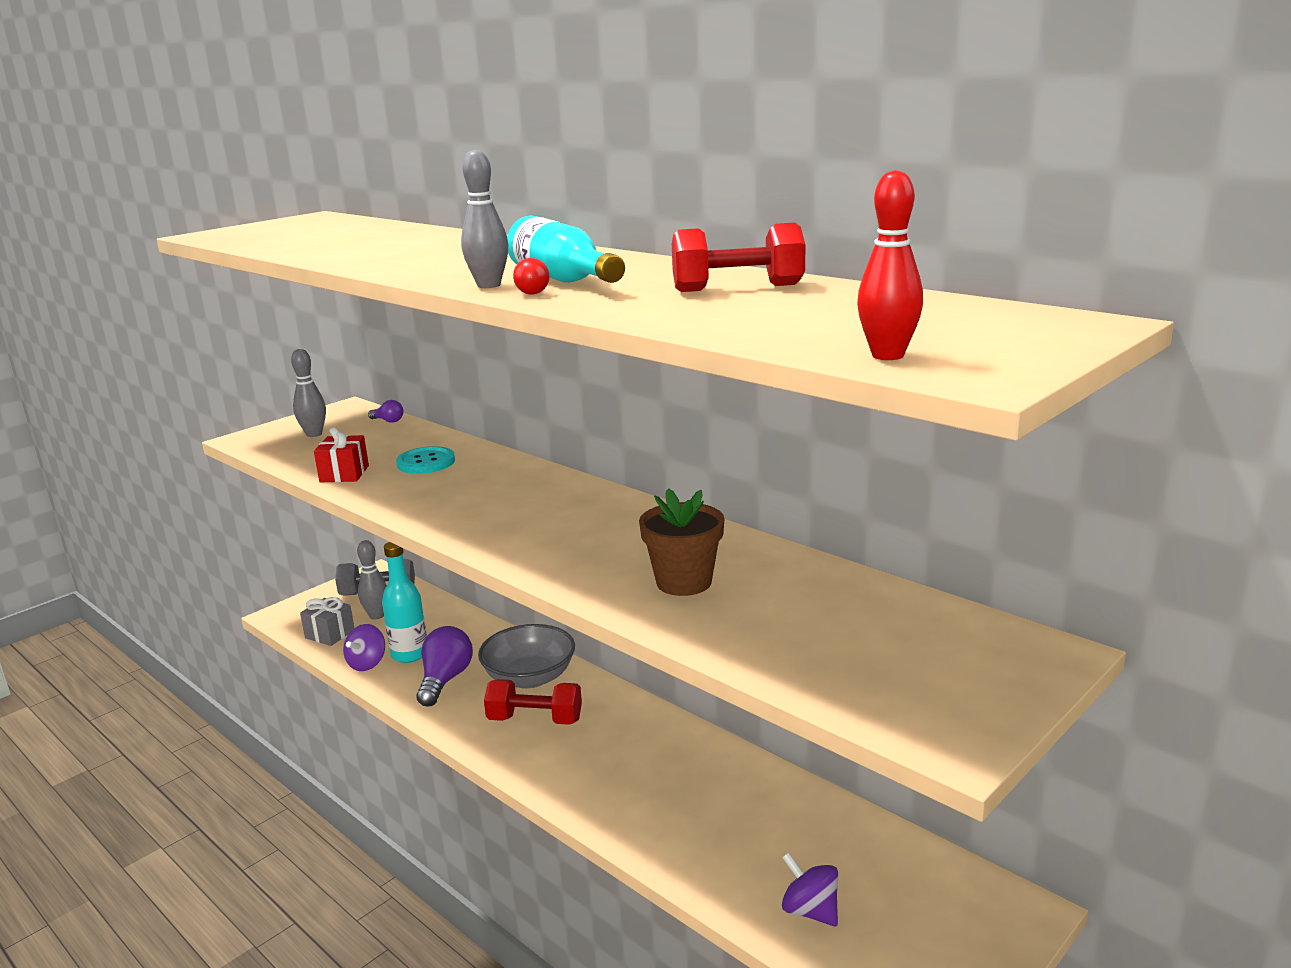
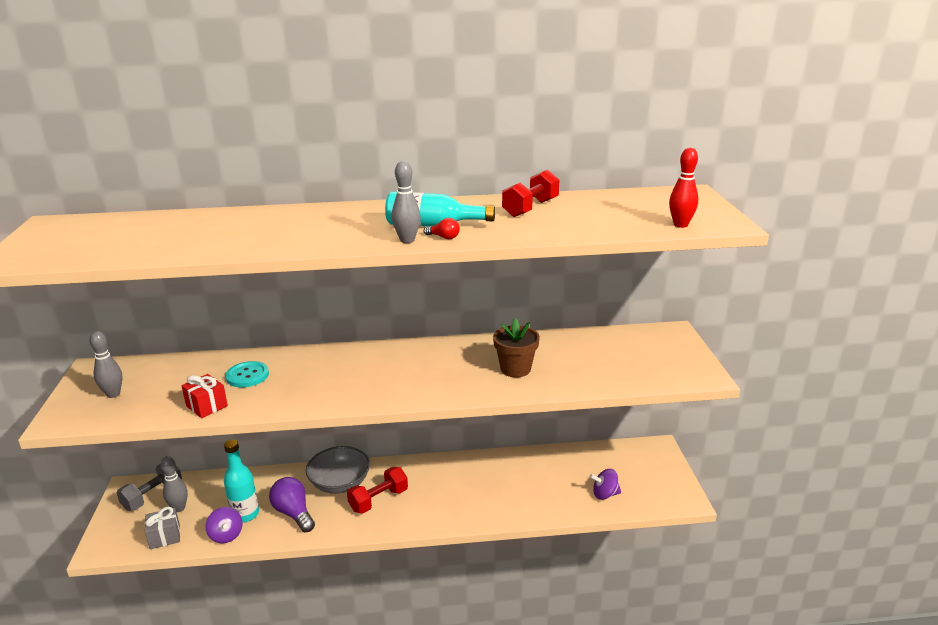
camera: 50 degrees left, 5 degrees up
purple light bulb [368,400,403,423] -> none

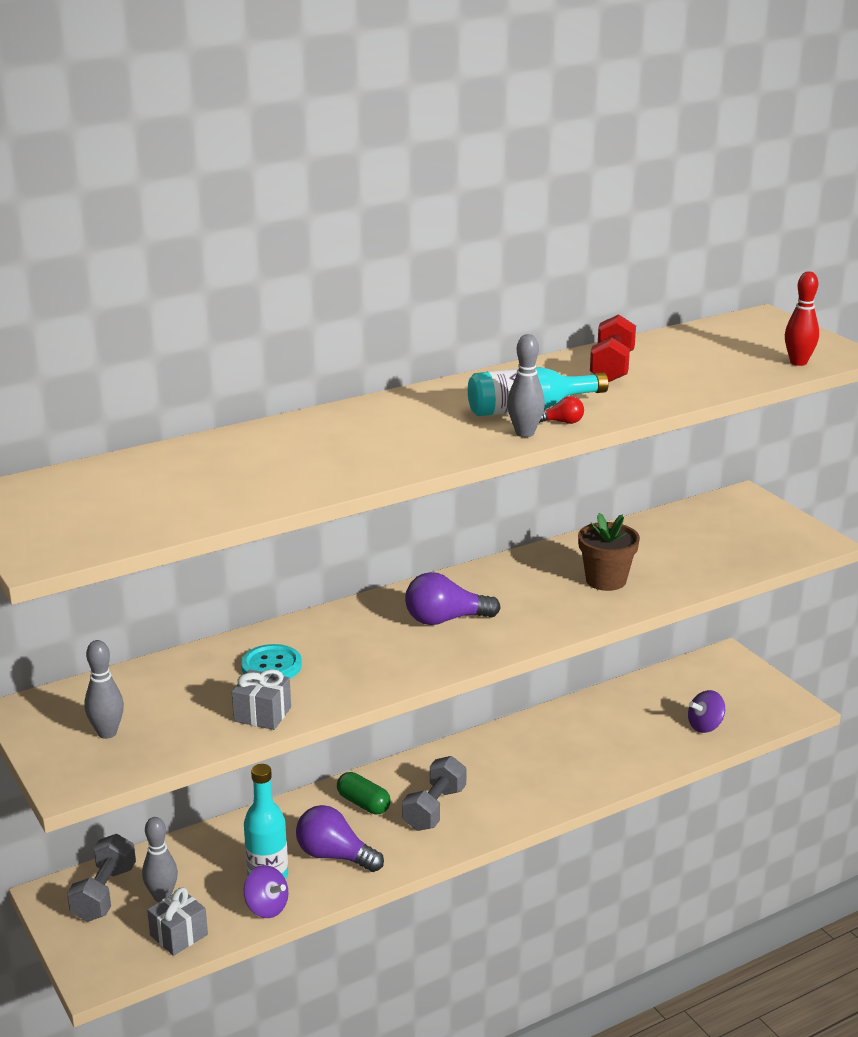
camera: 25 degrees left, 0 degrees up
red gift [181,374,228,418] -> grey gift [232,669,291,730]
grey bowl [306,446,370,494] -> green capsule [337,772,391,815]
red dumbbell [347,467,408,514] -> grey dumbbell [402,756,467,831]
none -> purple light bulb [405,572,501,625]

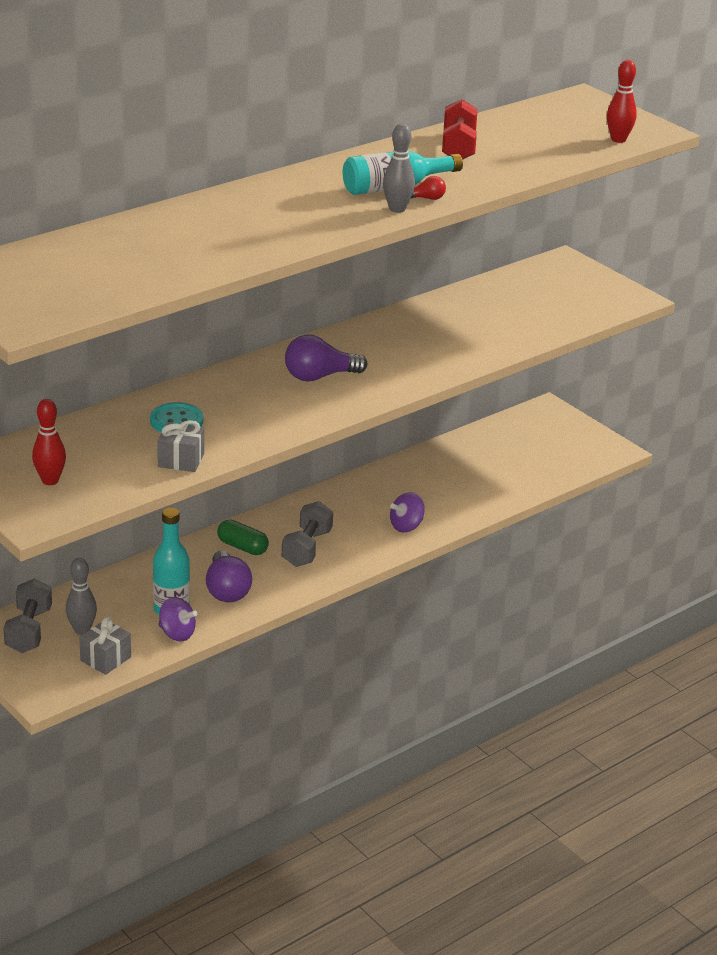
camera: 10 degrees left, 5 degrees up
grey bowling pin [84,640,124,739] -> red bowling pin [32,399,66,485]
purple light bulb [296,805,384,872] -> purple light bulb turned 120 degrees counterclockwise [206,550,252,602]
brown flower pot [578,513,640,591] -> none
purple spinning top [688,690,725,733] -> purple spinning top moved to [390,492,425,532]

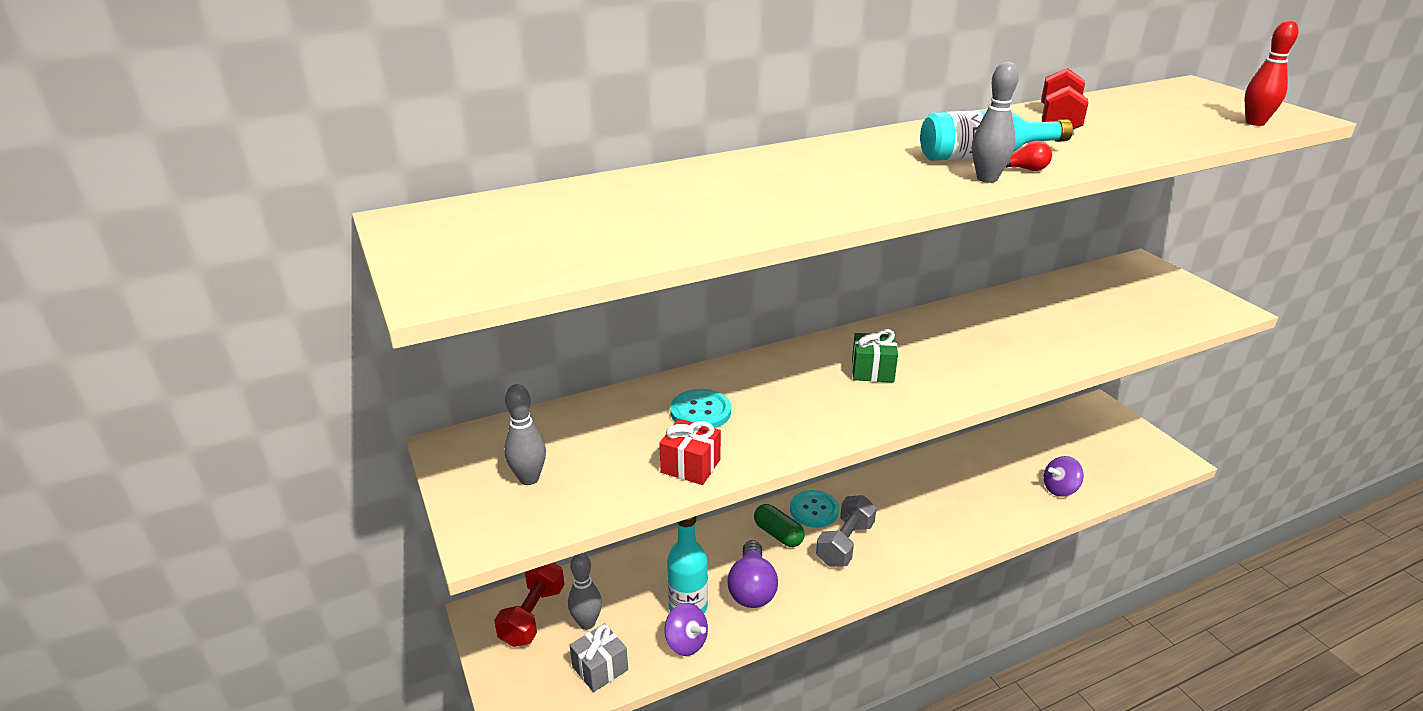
camera: 15 degrees right, 0 degrees up
grey dumbbell [4,578,52,653] -> red dumbbell [494,563,565,647]
red bowling pin [32,399,66,485] -> grey bowling pin [505,384,546,485]
grey gift [157,420,204,472] -> red gift [659,419,721,485]
purple light bulb [285,335,367,382] -> green gift [852,329,898,382]
purple spinning top [390,492,425,532] -> purple spinning top moved to [1044,456,1084,497]
none -> turquoise button [790,490,839,528]

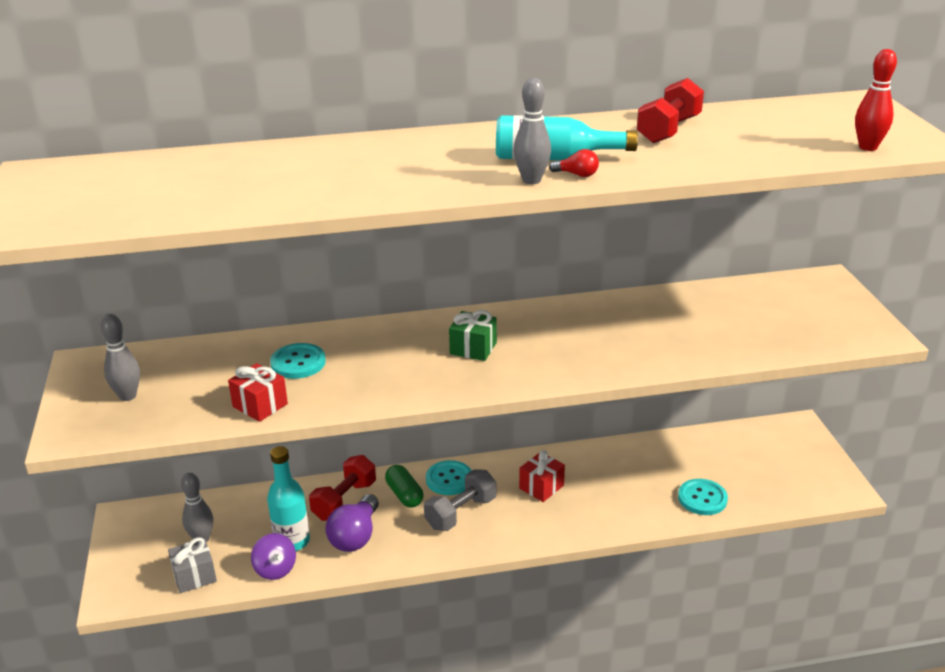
camera: 15 degrees right, 0 degrees up
red dumbbell [494,563,565,647] -> red dumbbell moved to [309,455,376,521]
purple spinning top [1044,456,1084,497] -> turquoise button [678,479,728,515]
none -> red gift [519,450,565,502]

